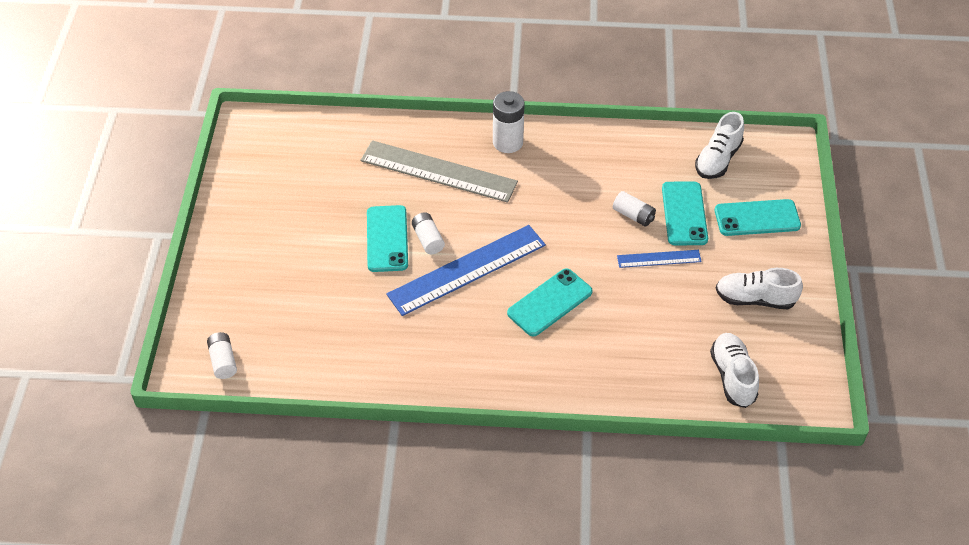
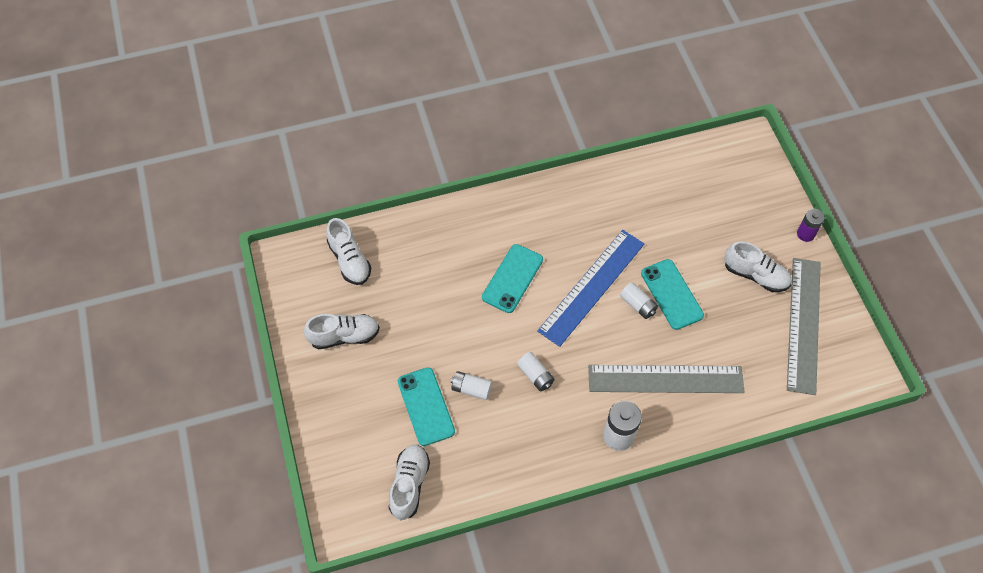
camera: 160 degrees right, 10 degrees up
white battery [207,332,237,379] -> white battery moved to [517,352,555,391]
blue ruler [617,250,702,268] -> none
turquoise phone [715,199,801,236] -> none
none -> white shoe [724,241,792,292]
none -> grey ruler [787,258,821,395]
none -> purple battery [797,209,824,242]

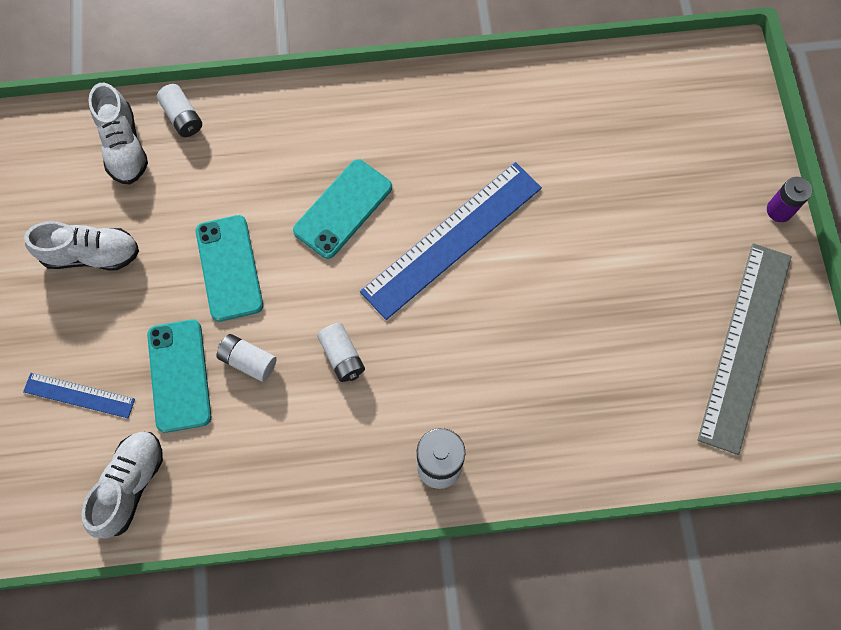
camera: 10 degrees right, 10 degrees up
grey ruler [588,365,744,393] -> none
white battery [620,282,658,319] -> white battery moved to [157,84,202,137]
turquoise phone [641,259,704,330] -> turquoise phone moved to [196,215,263,322]
white shoe [724,241,792,292] -> none
none -> blue ruler [23,373,135,418]

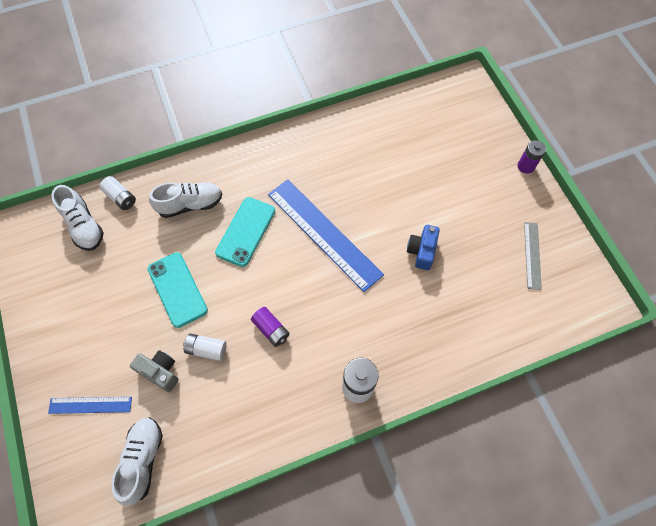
camera: 15 degrees left, 5 degrees down
white shoe [24,221,139,270] -> white shoe moved to [149,182,222,218]
turquoise phone [147,320,211,433] -> grey camera [130,350,178,392]
white battery [317,323,365,382] -> purple battery [251,307,290,347]
blue ruler [360,162,542,320] -> blue ruler turned 75 degrees counterclockwise [268,179,384,292]
grey ruler [698,243,792,455] -> grey ruler [524,222,542,290], size x0.50
none -> blue camera [407,225,440,270]

